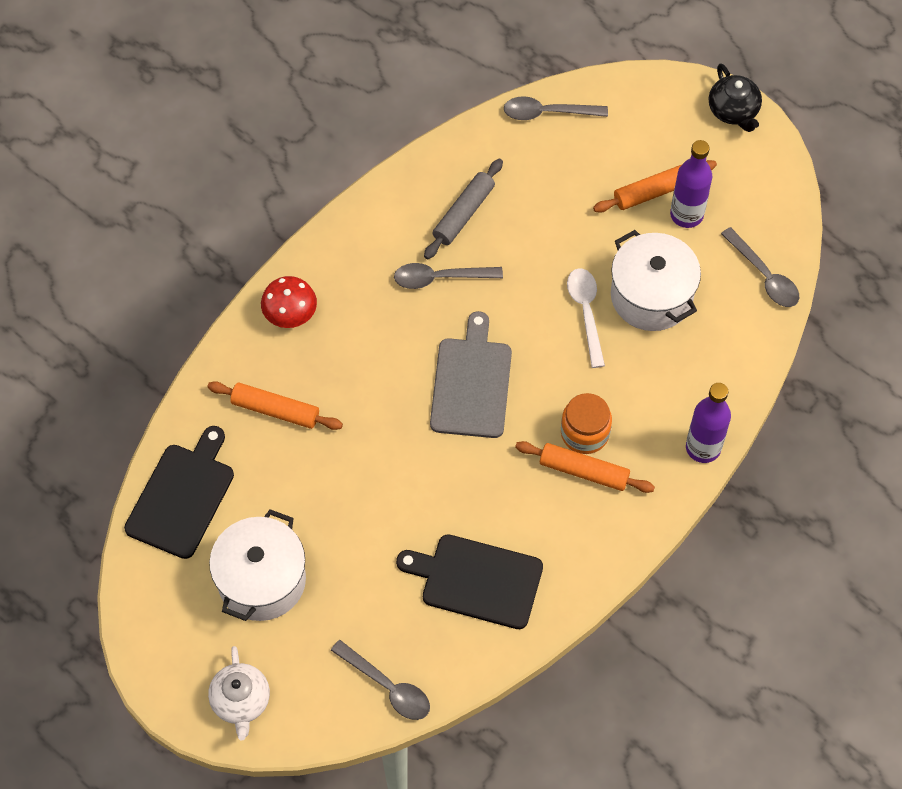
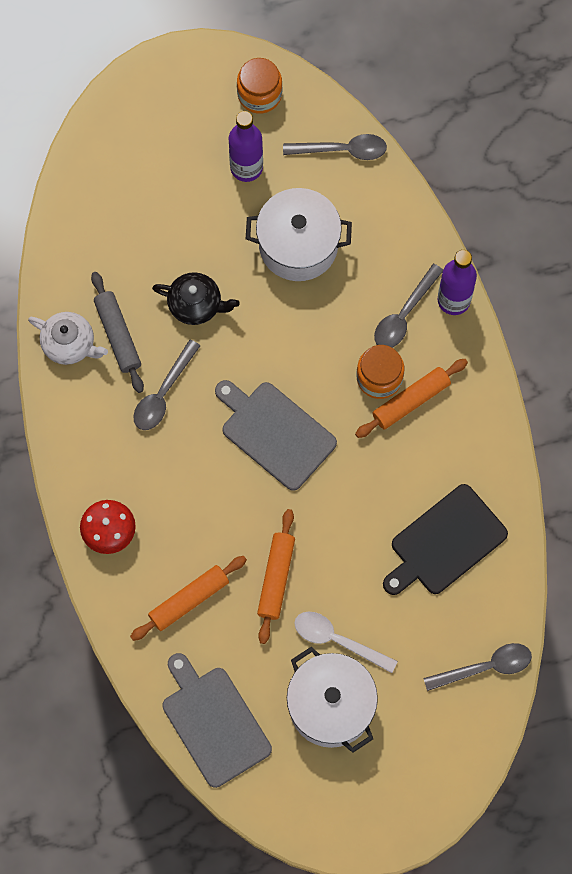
camera: 55 degrees left, 10 degrees up
black cutting board [124,426,234,559] -> grey cutting board [162,653,272,788]
white teapot [208,646,270,741] -> white teapot moved to [28,312,108,365]
grey spoon [504,96,608,120] -> grey spoon moved to [374,264,443,348]
white spoon [567,268,605,368] -> white spoon moved to [294,611,398,673]
orange rolling pin [593,160,717,213] -> orange rolling pin moved to [257,509,295,644]
black teapot [709,63,762,132] -> black teapot moved to [152,272,240,325]
none -> orange jar [237,58,282,114]

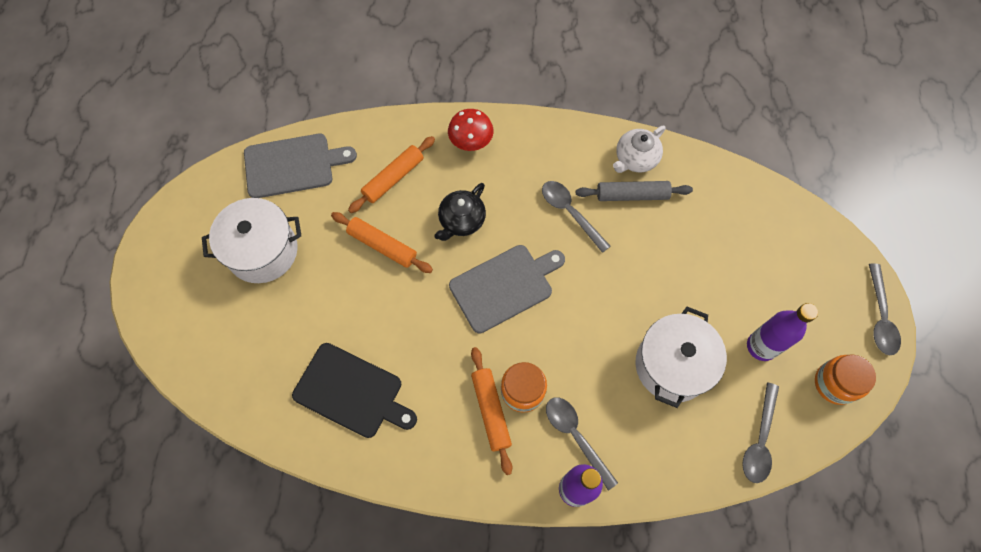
camera: 110 degrees right, 5 degrees down
orange rolling pin [130,556,247,641] -> orange rolling pin turned 60 degrees clockwise [348,136,435,213]
black teapot [152,272,240,325] -> black teapot moved to [434,183,486,241]
white spoon [294,611,398,673] -> none
black cutting board [383,484,508,595] -> black cutting board turned 135 degrees clockwise [292,343,417,438]
grey spoon [423,643,532,691] -> grey spoon moved to [869,263,901,355]

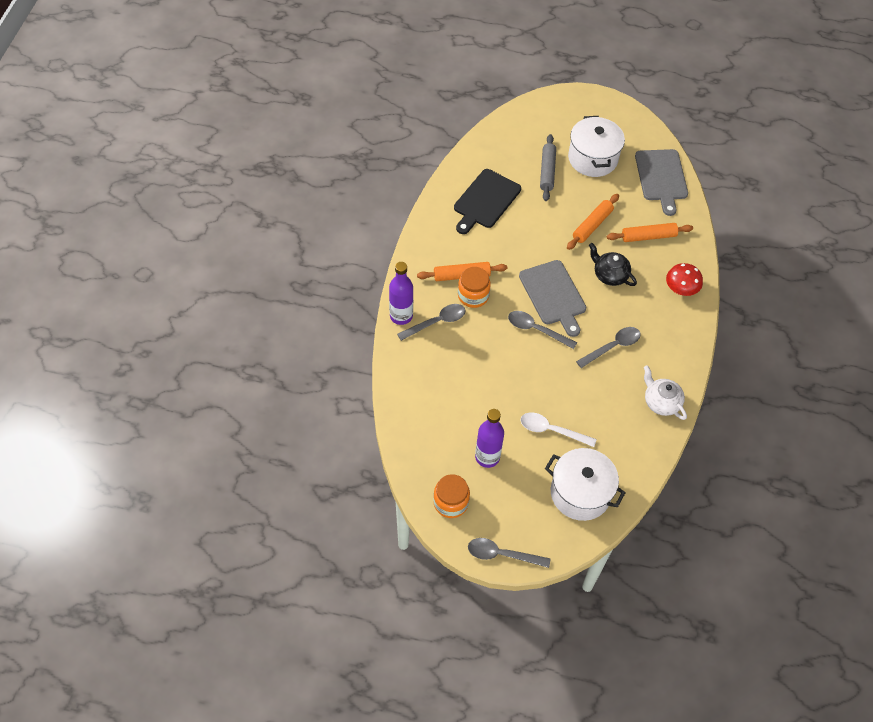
camera: 95 degrees right, 10 degrees down
orange rolling pin [348,136,435,213] -> orange rolling pin turned 60 degrees counterclockwise [607,223,693,242]
grey rolling pin [576,181,693,201] -> grey rolling pin moved to [540,134,556,201]
white pot [636,307,727,408] -> white pot moved to [545,448,625,521]
grey spoon [742,383,779,483] -> grey spoon moved to [508,311,577,349]
none -> white spoon [521,413,597,447]

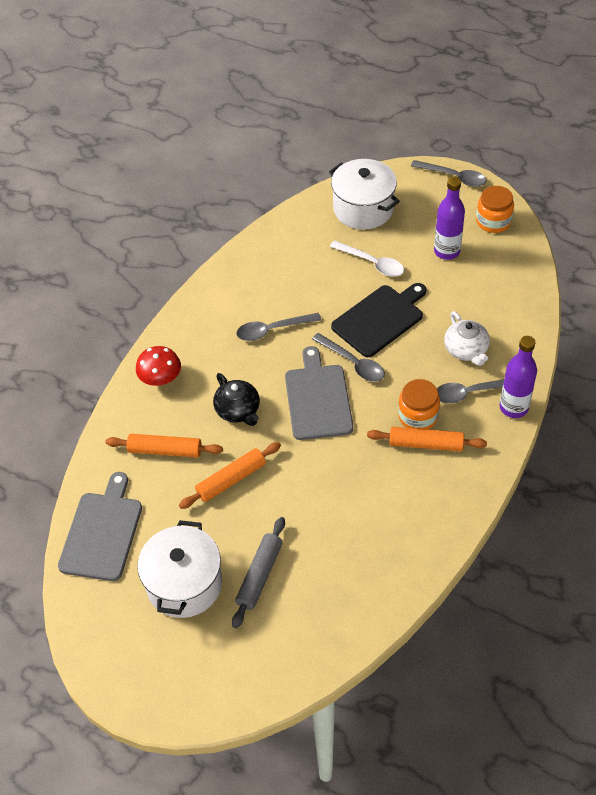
camera: 160 degrees left, 5 degrees down
black cutting board [454,169,521,234] -> black cutting board moved to [331,283,426,357]
white teapot [644,365,687,420] -> white teapot moved to [444,311,490,366]

